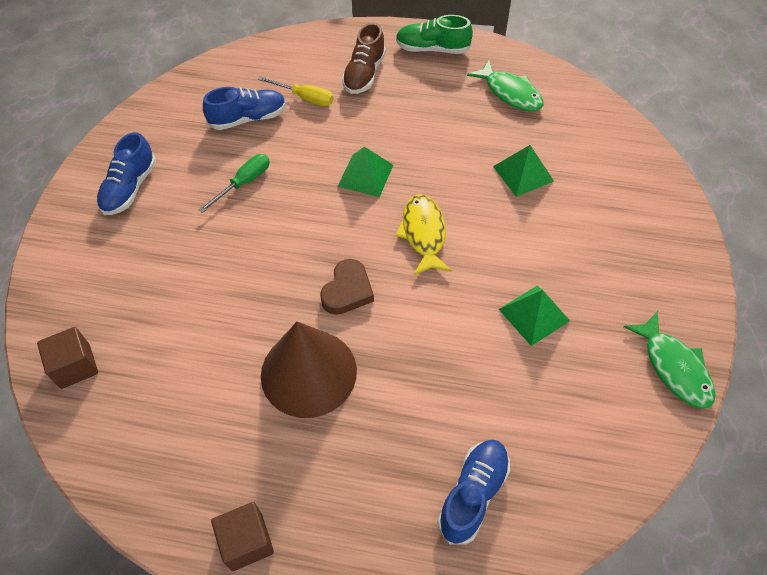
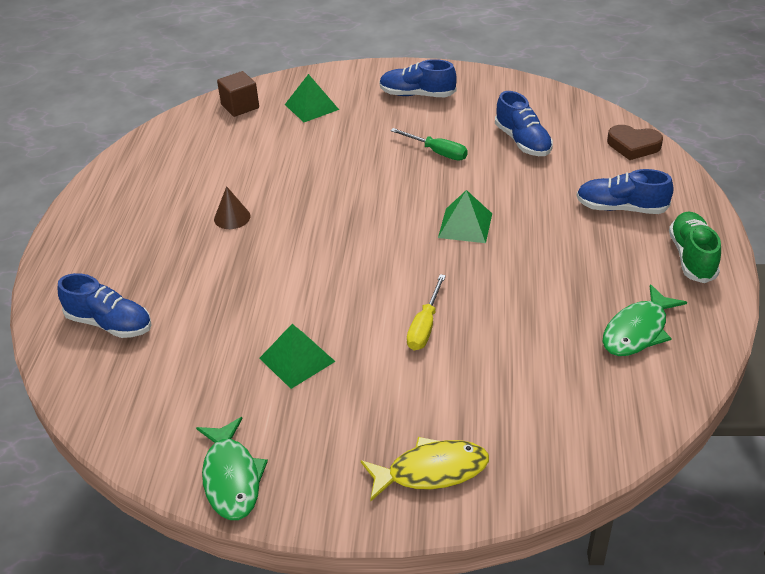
camera: 85 degrees right, 15 degrees down
brown cube [211,502,274,571] -> none
yellow screwdriver [258,76,333,106] -> yellow screwdriver moved to [407,274,446,350]
brown cone [261,321,357,418] -> brown cone [214,186,251,229], size x0.43
brown heart [320,259,374,315] -> brown heart moved to [607,125,663,160]
brown shoe [342,23,386,94] -> blue shoe [576,169,674,214]
yellow fish [395,194,452,275] -> yellow fish moved to [361,437,489,502]
green pyramid [493,145,554,197] -> green pyramid moved to [285,74,339,122]
green fish [624,311,716,409] -> green fish turned 75 degrees counterclockwise [196,417,268,520]

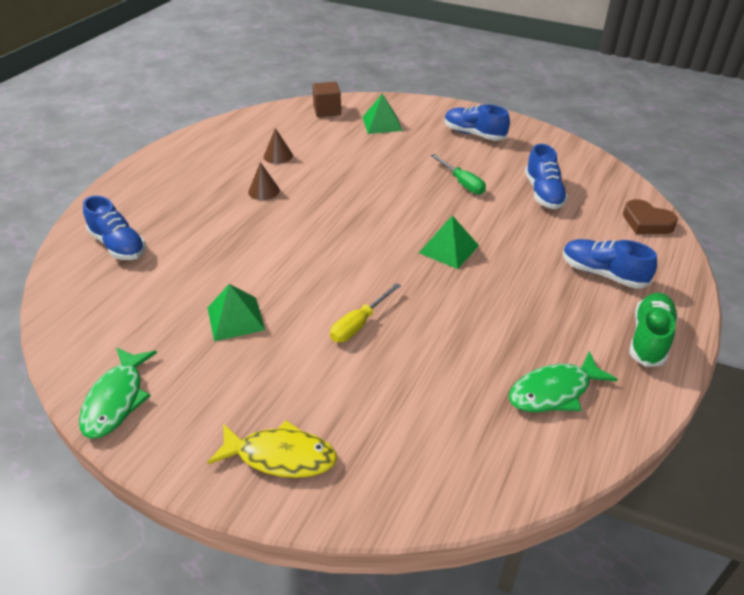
camera: 20 degrees right, 0 degrees up
none -> brown cone [264,128,293,164]

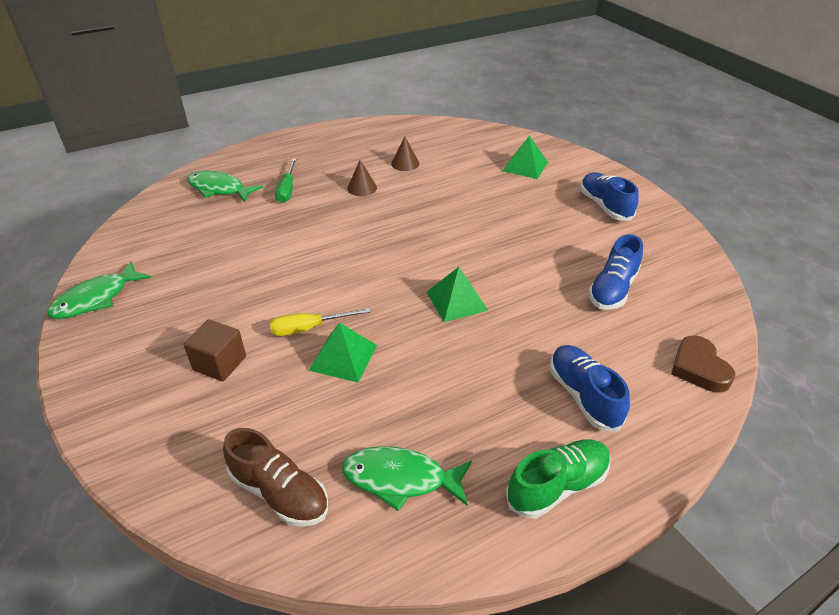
camera: 35 degrees right, 0 degrees up
blue shoe [83,196,146,260] -> green fish [187,170,263,202]
green pyramid [207,284,265,341] -> green pyramid moved to [309,323,377,383]
yellow fish [207,420,337,478] -> none
brown cube [312,82,341,117] -> brown cube moved to [183,319,246,381]
green screwdriver [431,154,486,195] -> green screwdriver moved to [275,159,297,203]
none -> brown shoe [223,428,328,527]

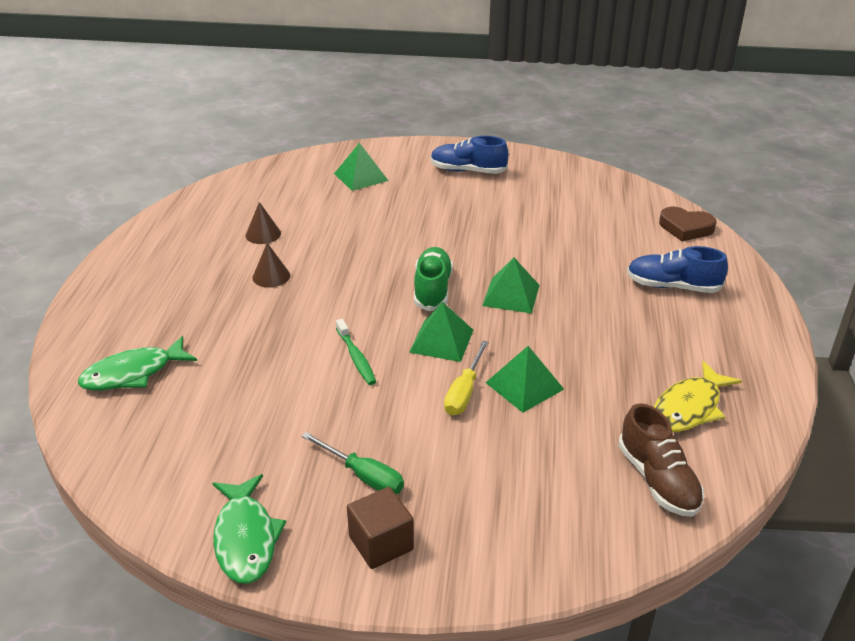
camera: 55 degrees left, 5 degrees down
brown cube [183,319,246,381] -> brown cube moved to [347,487,414,569]
brown shoe [223,428,328,527] -> brown shoe turned 90 degrees clockwise [618,403,704,517]
green screwdriver [275,159,297,203] -> green screwdriver moved to [302,432,404,494]
green fish [342,446,472,511] -> yellow fish [654,361,742,432]
green shoe [506,439,611,518] -> green shoe moved to [414,247,453,311]
blue shoe [588,234,643,310] -> none
none -> green toothbrush [336,319,376,385]
none -> green pyramid [409,302,473,362]

